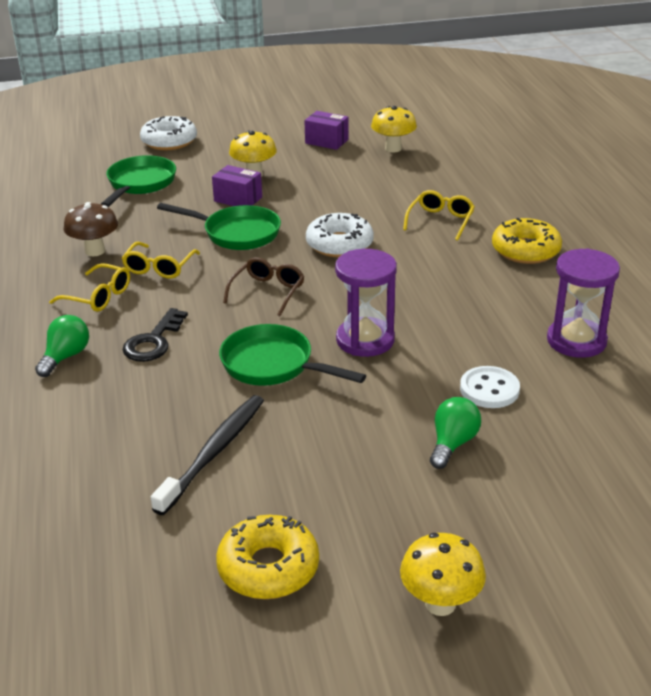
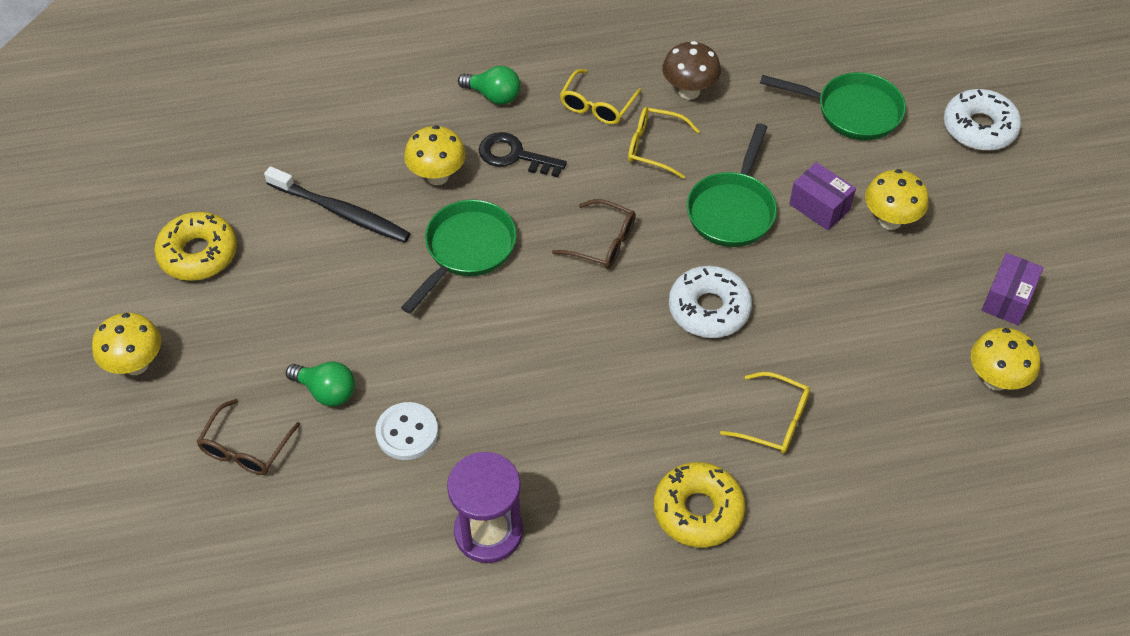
camera: 90 degrees right, 20 degrees up
purple box [212,165,262,206] -> purple box turned 75 degrees counterclockwise [789,162,856,230]
purple hourglass [335,249,397,357] -> none
none -> brown glasses [197,399,300,475]
none -> yellow mushroom [404,125,466,185]

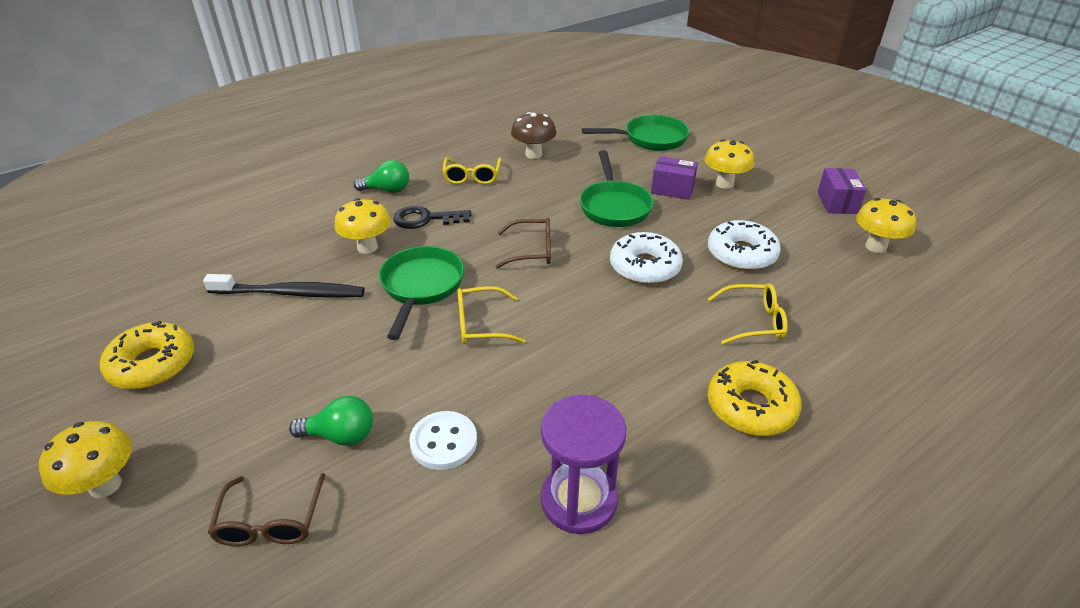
camera: 25 degrees left, 15 degrees down
yellow glasses [628,107,700,179] -> yellow glasses moved to [457,286,525,344]
white donut [944,89,1021,151] -> white donut moved to [708,220,781,271]

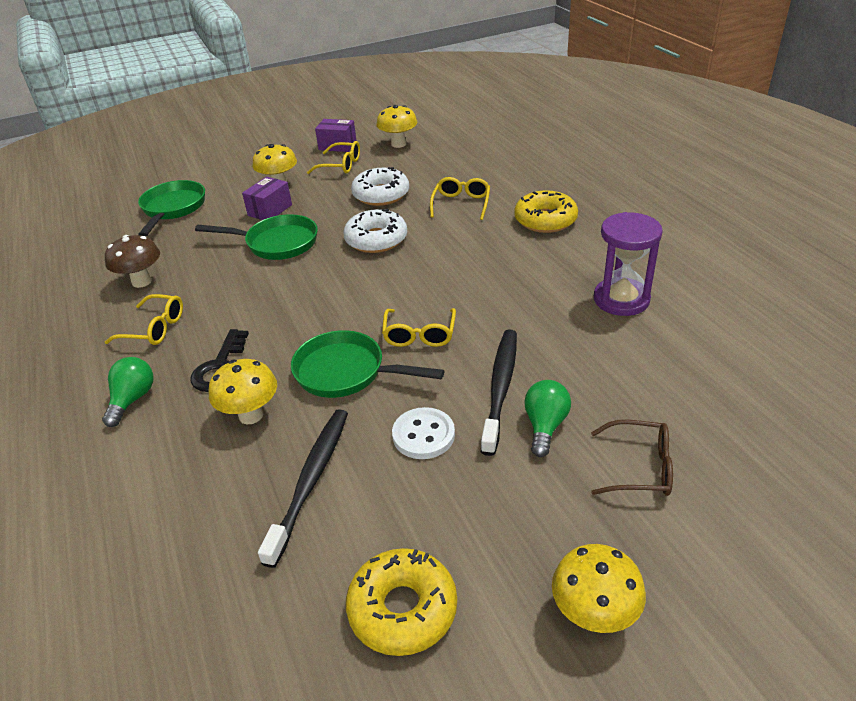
camera: 75 degrees left, 0 degrees up
white button [409,411,477,470] -> white button moved to [392,407,455,459]
brown glasses [495,218,551,269] -> none
none -> yellow glasses [307,141,360,174]
none -> black toothbrush [481,329,517,456]

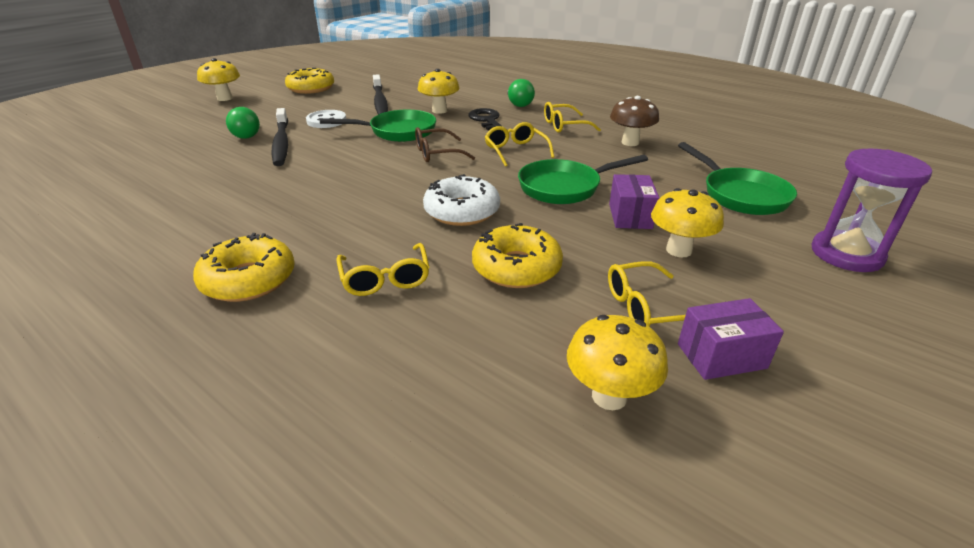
camera: 150 degrees right, 5 degrees down
white donut [351,167,409,206] -> yellow donut [472,223,563,288]
yellow glasses [382,308,456,347] -> yellow glasses moved to [485,122,554,167]
brown glasses [591,420,673,496] -> brown glasses moved to [415,127,475,162]
purple hourglass [594,212,663,316] -> purple hourglass moved to [812,149,932,272]

